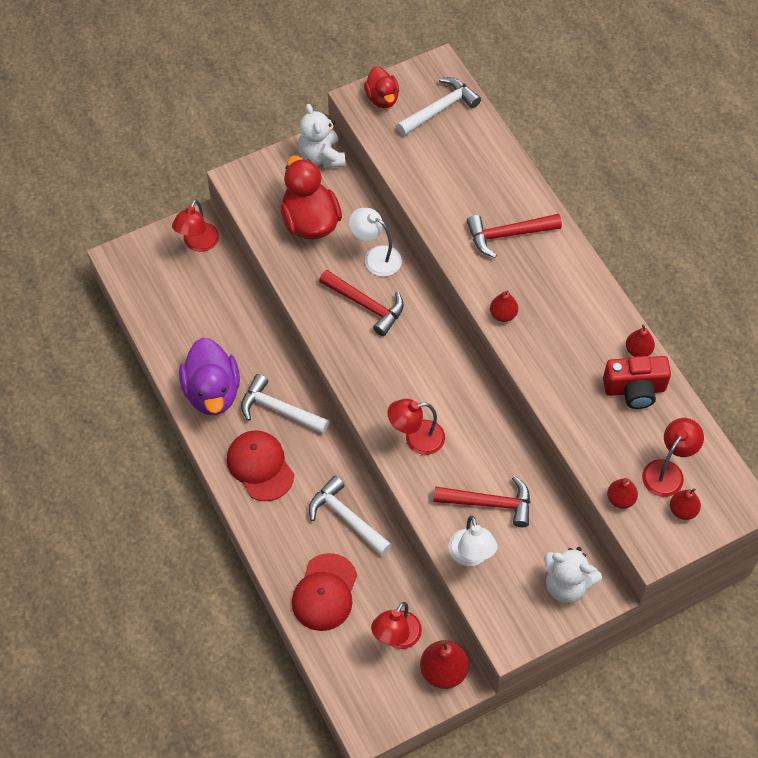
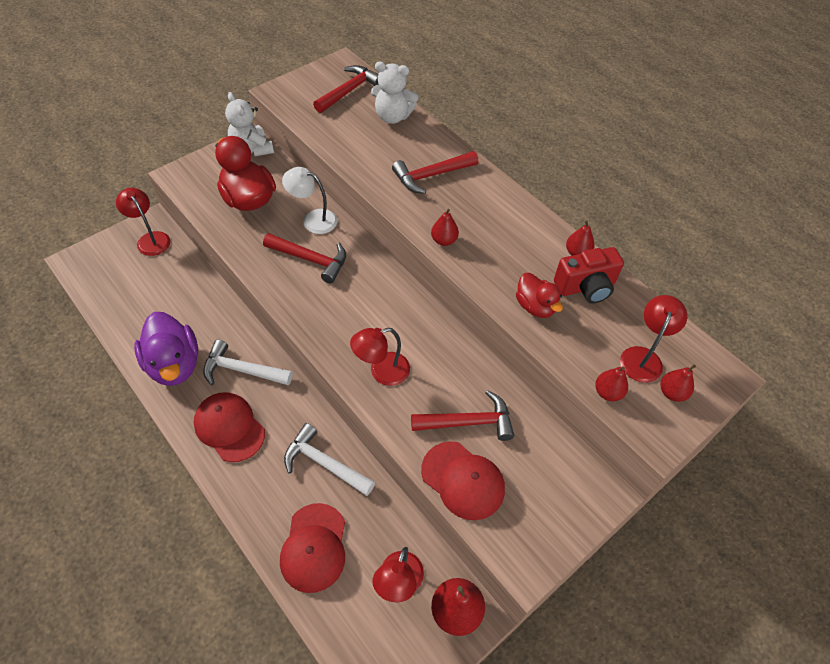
camera: 15 degrees left, 5 degrees down
red lamp [172,199,219,252] -> red lamp turned 135 degrees clockwise [116,188,170,256]
red duck [364,66,399,108] -> red duck moved to [516,273,563,318]
white hammer [397,77,481,136] -> red hammer [313,65,379,113]
white lamp [449,516,497,566] -> red cap [421,441,505,520]
white teddy bear [544,547,602,603] -> white teddy bear moved to [371,62,418,124]

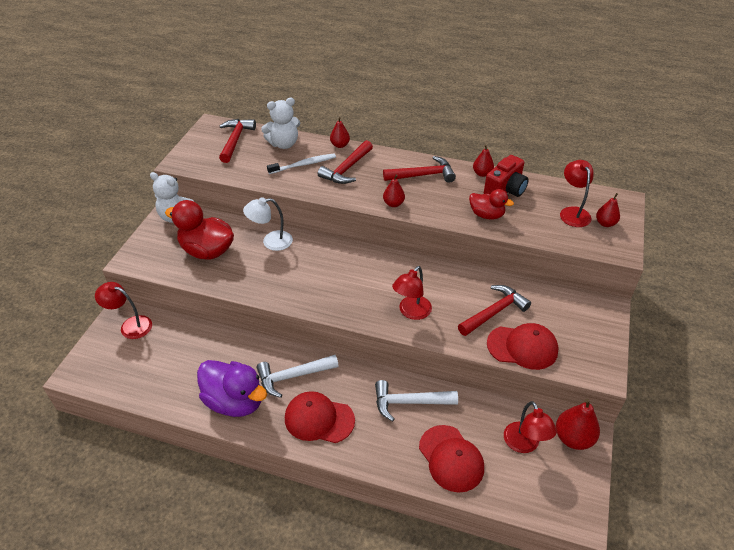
camera: 30 degrees left, 10 degrees down
red hammer [263,233,346,284] -> red hammer moved to [383,156,456,183]
red pear [595,366,628,401] -> red pear moved to [330,117,350,148]
none -> white toothbrush [267,154,336,174]

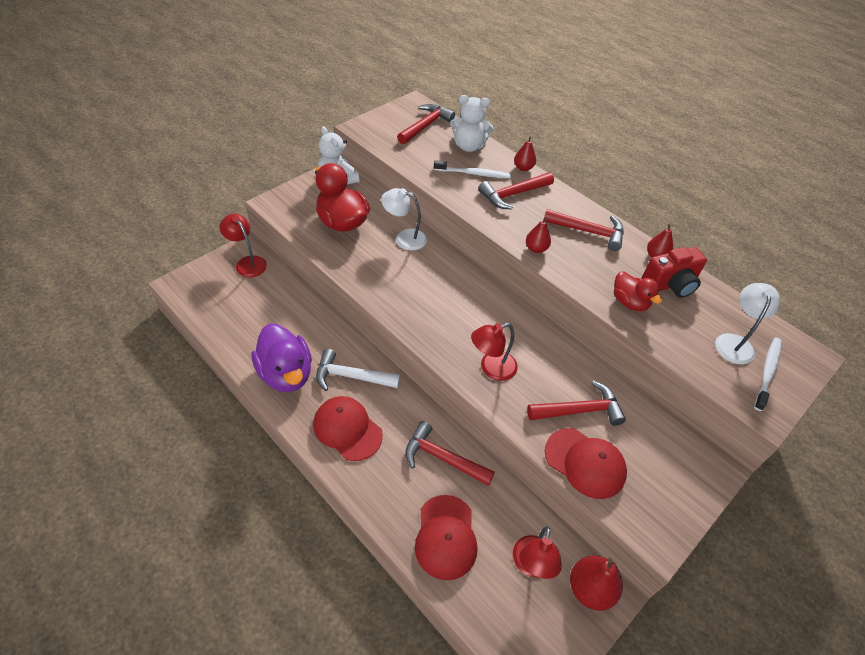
camera: 25 degrees right, 5 degrees up
white hammer [375,380,458,422] -> red hammer [405,421,495,486]
red lamp [560,160,594,227] -> white lamp [715,283,780,364]
red pear [596,193,620,227] -> white toothbrush [754,337,781,411]

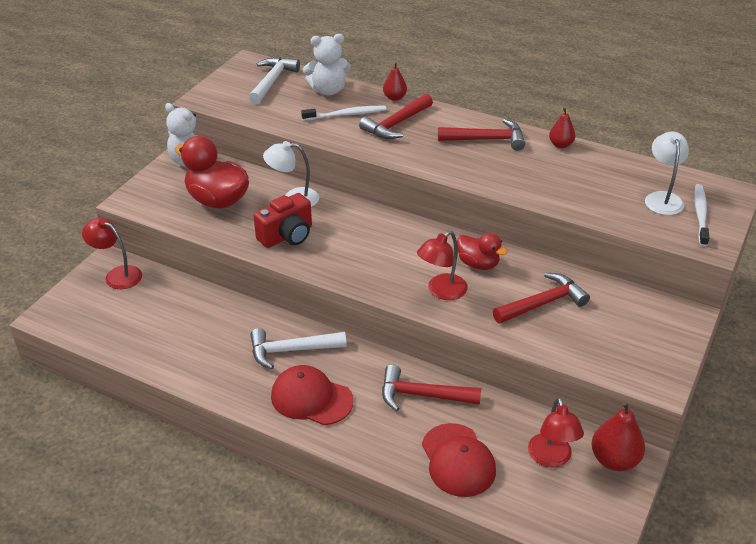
camera: 15 degrees left, 10 degrees down
purple duck [251,324,312,392] -> none
red hammer [397,104,455,144] -> white hammer [249,57,300,104]
red pear [526,217,551,253] -> none
red cap [545,428,627,499] -> none
red duck [614,272,662,311] -> red duck moved to [457,233,507,270]
red camera [642,247,707,298] -> red camera moved to [254,193,312,248]

